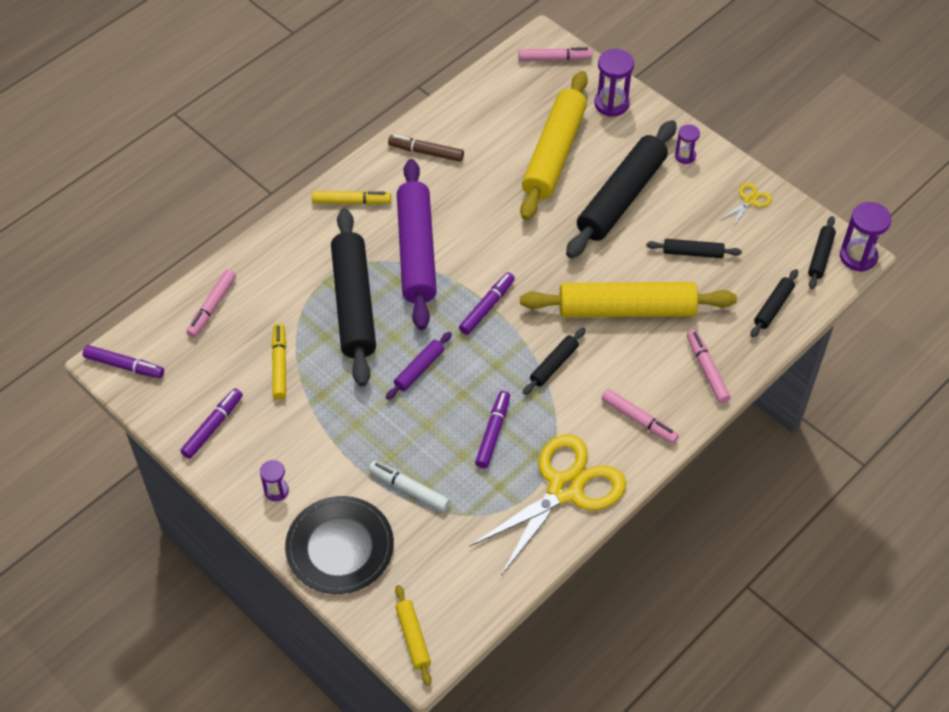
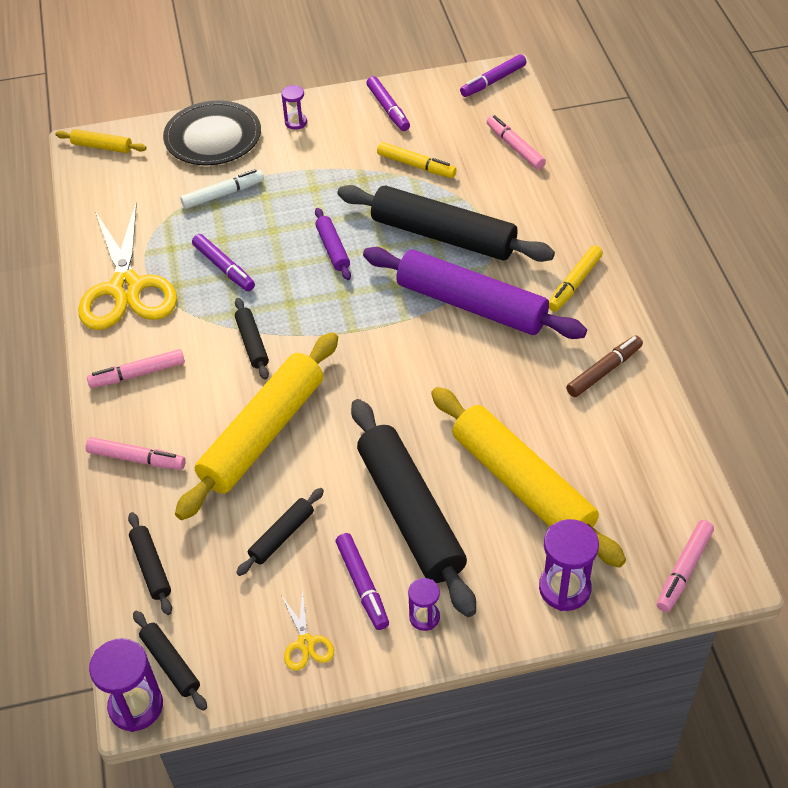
camera: 125 degrees right, 5 degrees down
purple marker [459,272,515,335] -> purple marker moved to [336,533,389,630]

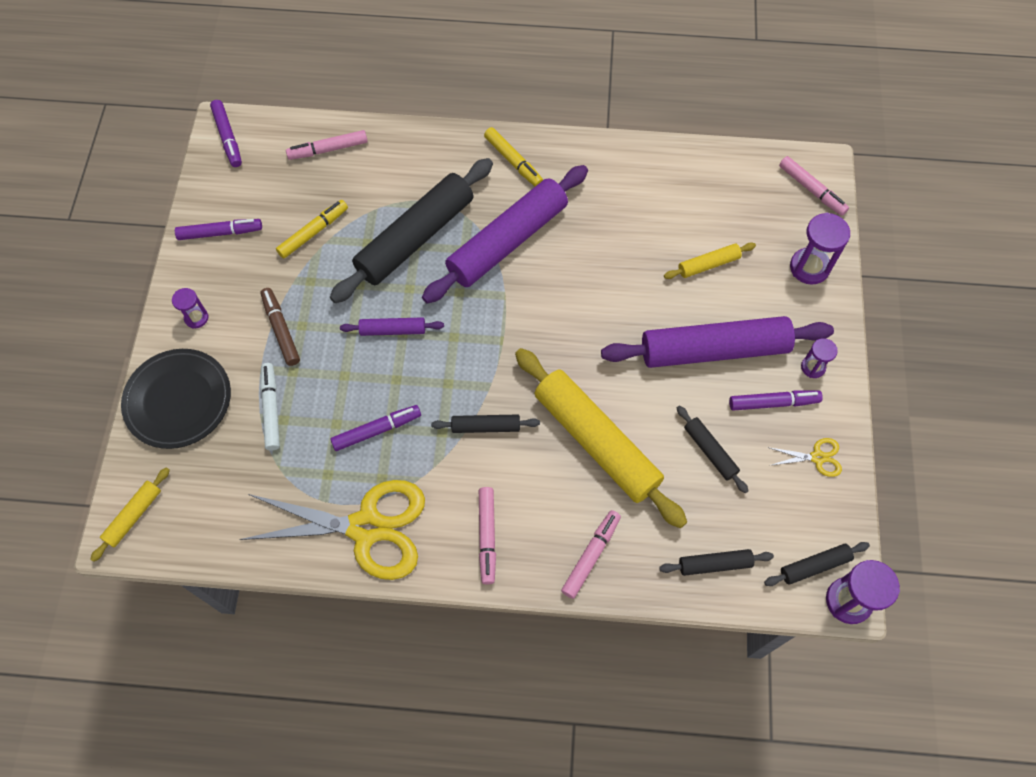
camera: 75 degrees left, 15 degrees up
black rolling pin [351,399,476,617] -> purple rolling pin [601,316,834,368]
yellow rolling pin [431,387,626,568] -> yellow rolling pin [664,242,756,279], size x0.45
brown marker [566,335,643,397] -> brown marker moved to [261,288,300,366]

